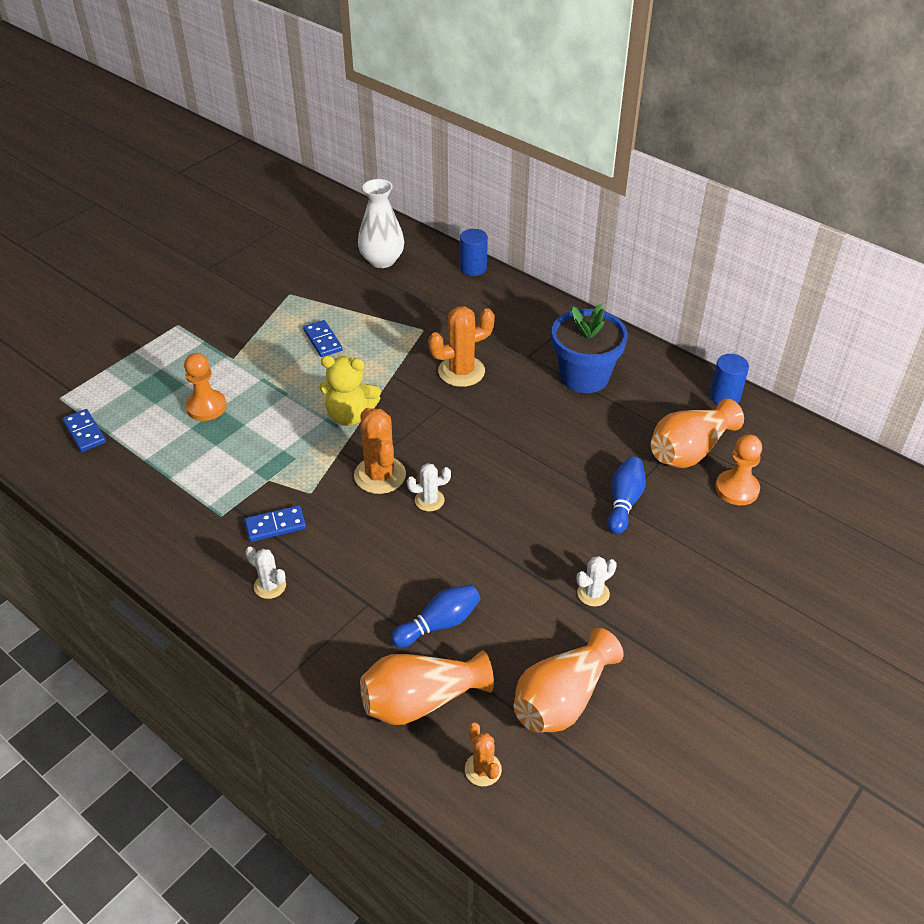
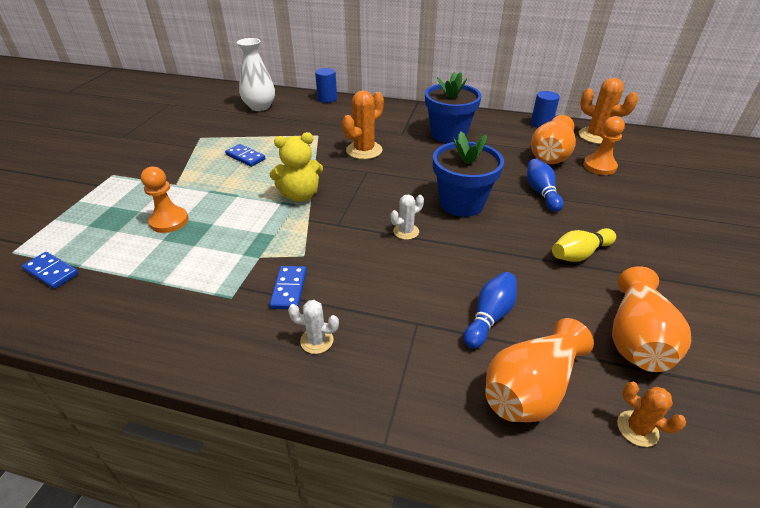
camera: 25 degrees left, 5 degrees down
blue domino [244,505,306,542] -> blue domino turned 45 degrees counterclockwise [269,266,307,309]
orange cactus [354,408,406,494] -> orange cactus moved to [579,78,638,144]
white cactus [577,556,617,607] -> yellow bowling pin [552,228,616,262]
none -> blue flower pot [433,131,504,217]

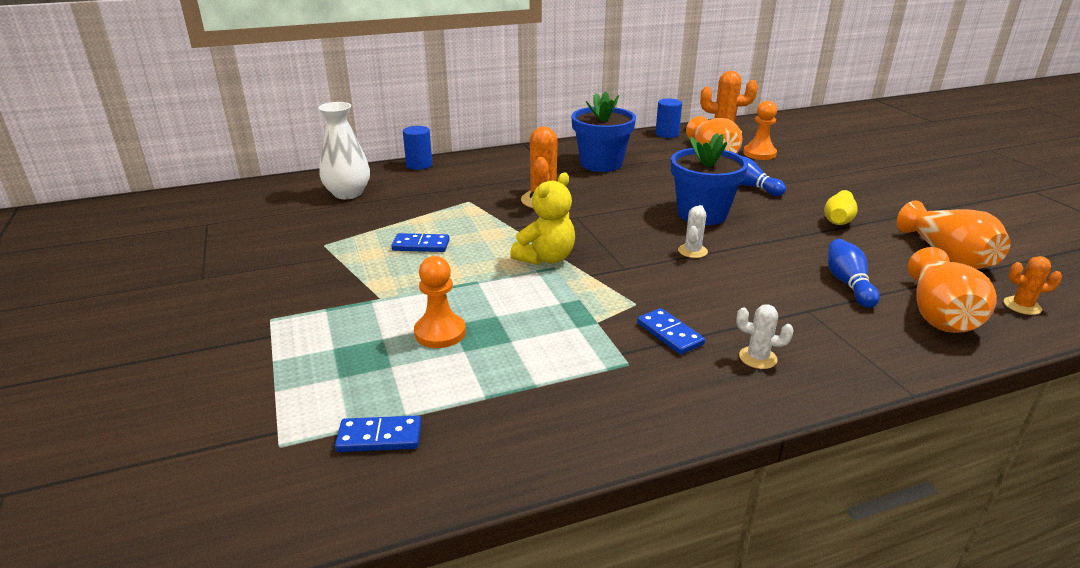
camera: 35 degrees left, 10 degrees down
white cactus [288,300,339,354] -> white cactus turned 45 degrees clockwise [736,304,794,369]

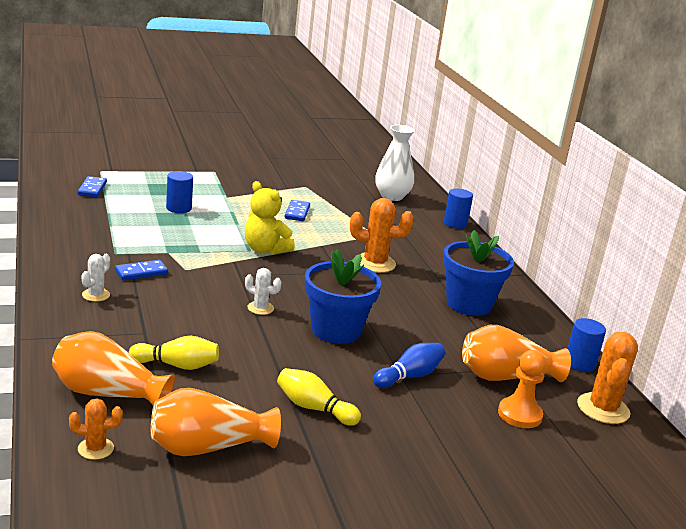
camera: 90 degrees right, 5 degrees down
orange pawn [414,256,466,348] -> blue cylinder [166,171,193,213]
blue bowling pin [828,239,880,308] -> yellow bowling pin [129,336,219,370]
orange cactus [1004,256,1062,315] -> orange cactus turned 75 degrees clockwise [69,399,123,460]

